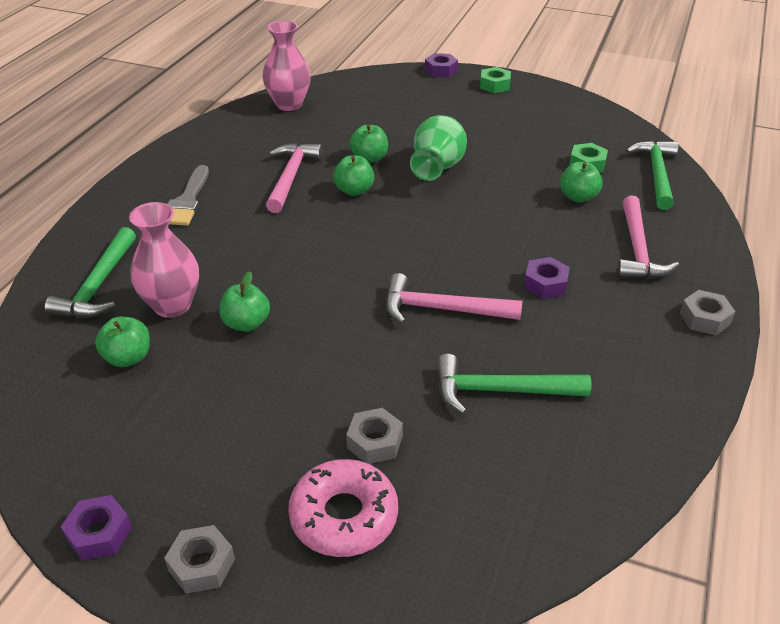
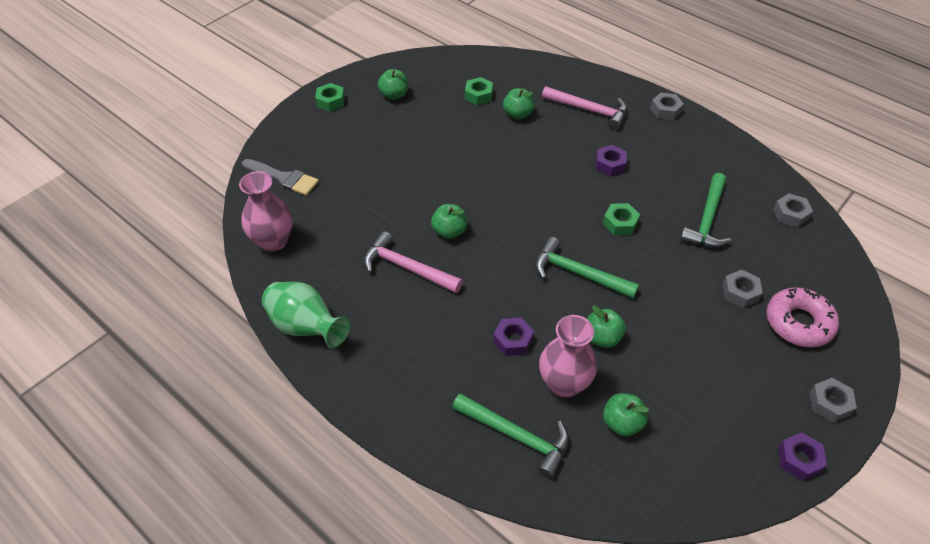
camera: 70 degrees left, 10 degrees up
grey brush [168,165,209,226] -> grey brush moved to [242,159,319,196]
green apple [349,124,388,163] -> green apple moved to [378,69,408,100]
pink hammer [386,273,522,324] -> green nut [603,203,640,235]
green vase [410,115,467,181] -> green vase moved to [262,282,350,348]
purple nut [425,53,458,77] -> purple nut moved to [493,318,534,356]
green hammer [626,140,679,210] -> green hammer moved to [535,237,639,298]
none -> grey nut [773,193,813,227]

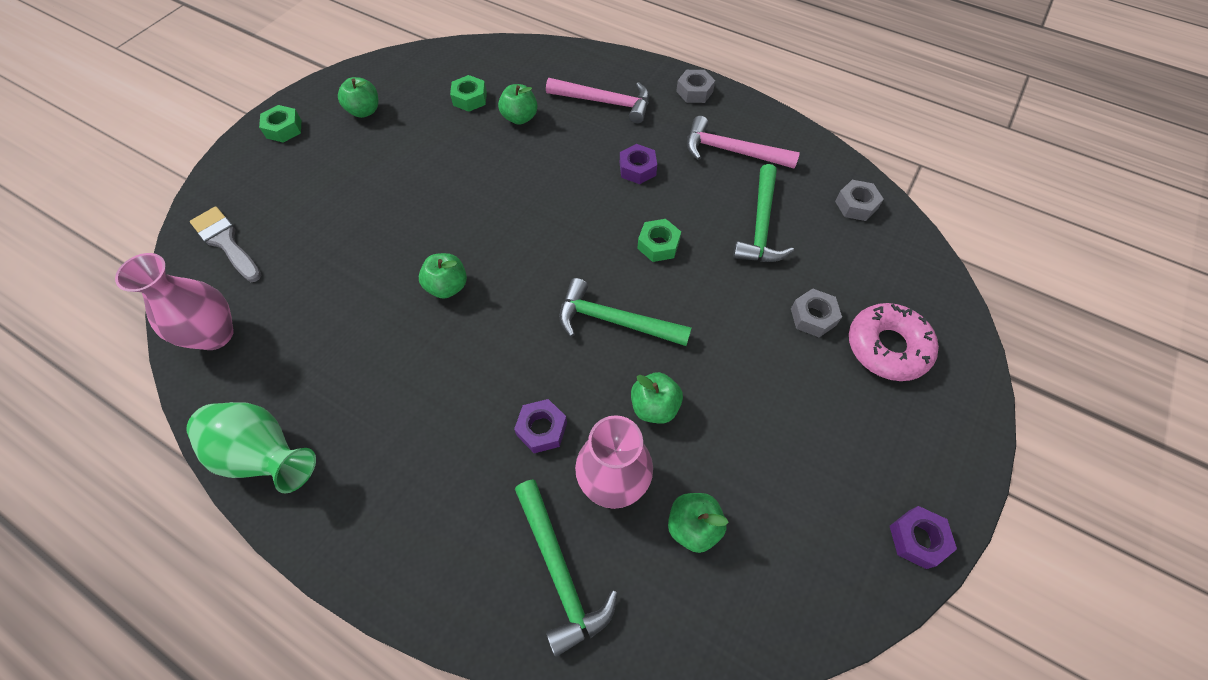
camera: 10 degrees left, 10 degrees up
grey brush [242,159,319,196] -> grey brush turned 150 degrees counterclockwise [190,207,261,282]
pink hammer [364,231,463,293] -> pink hammer moved to [687,116,800,169]
green hammer [452,393,569,479] -> green hammer turned 45 degrees clockwise [515,479,618,657]
grey nut [810,378,857,422] -> none

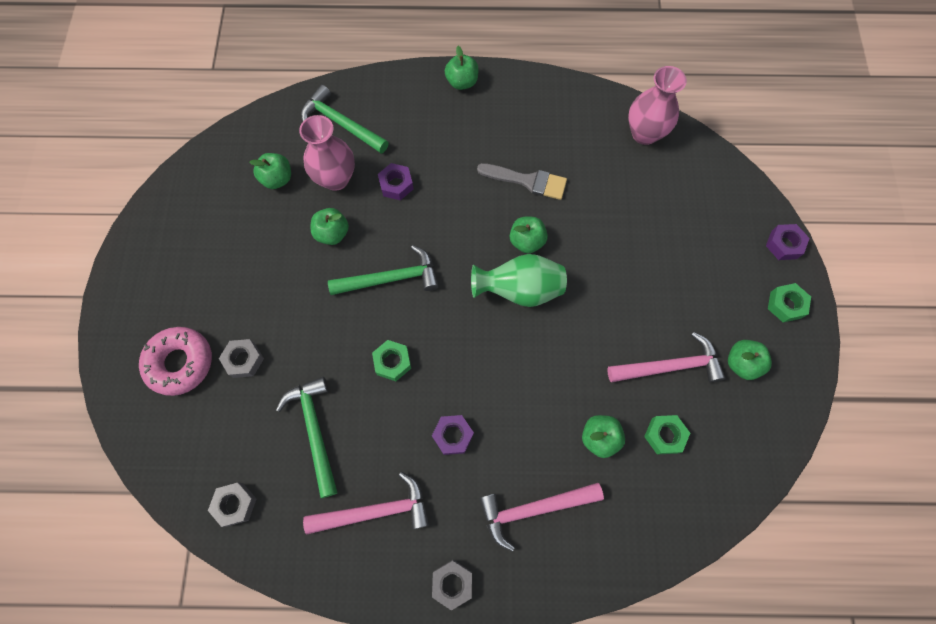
camera: 150 degrees right, 10 degrees up
green vase [186,402,316,493] -> green vase moved to [471,254,567,307]
grey brush [190,207,261,282] -> grey brush moved to [477,163,567,200]
purple nut [890,506,957,569] -> purple nut moved to [766,224,810,260]
none -> green apple [445,46,479,90]
none -> pink hammer [607,332,726,382]

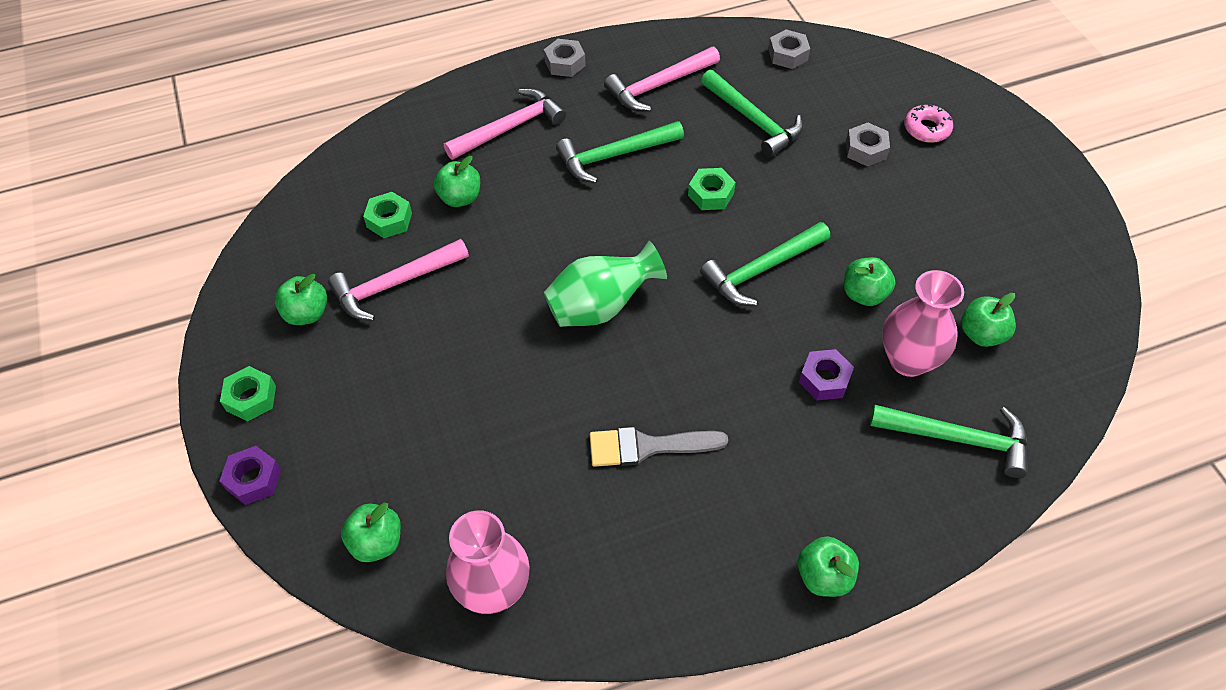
camera: 160 degrees right, 15 degrees down
pink donut [139,327,212,396] -> pink donut [904,104,953,143], size x0.62
purple nut [432,415,474,455] -> green hammer [556,121,684,183]
green apple [510,217,548,254] -> green apple moved to [341,503,401,562]

